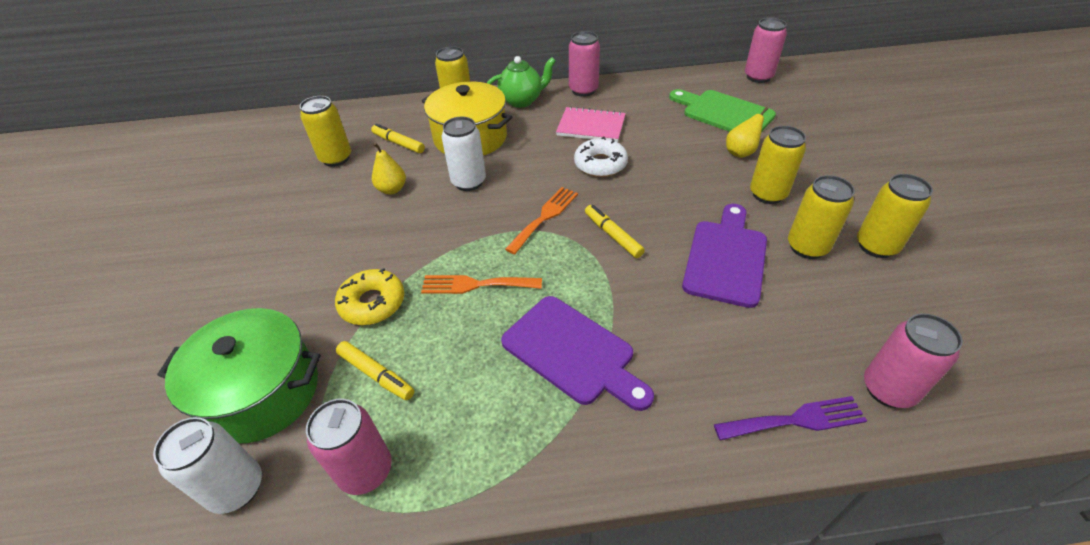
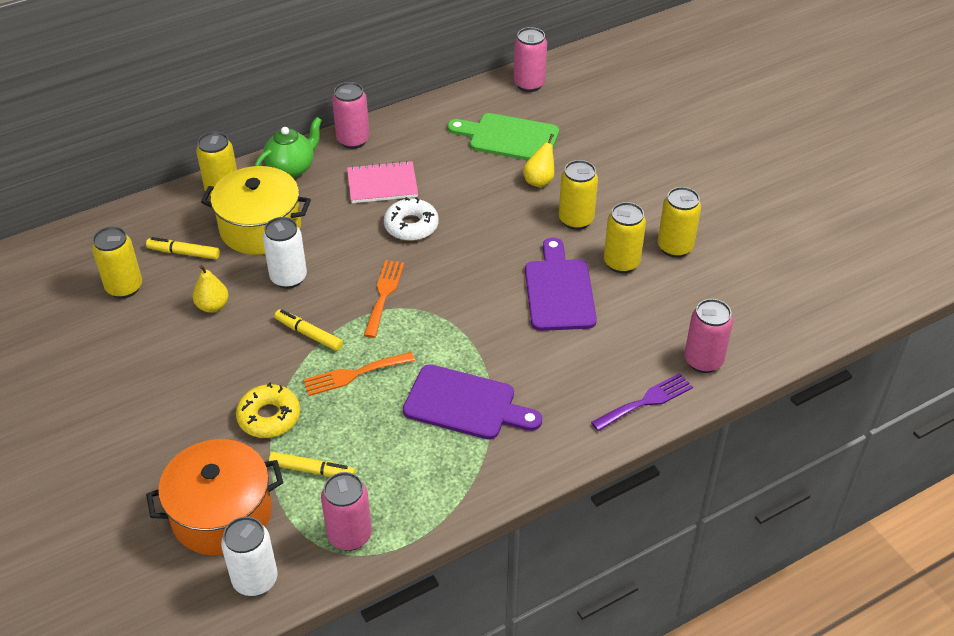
camera: 25 degrees left, 0 degrees up
green pot [157,308,321,443] -> orange pot [146,439,283,555]
yellow marker [585,205,645,258] -> yellow marker moved to [274,309,343,351]

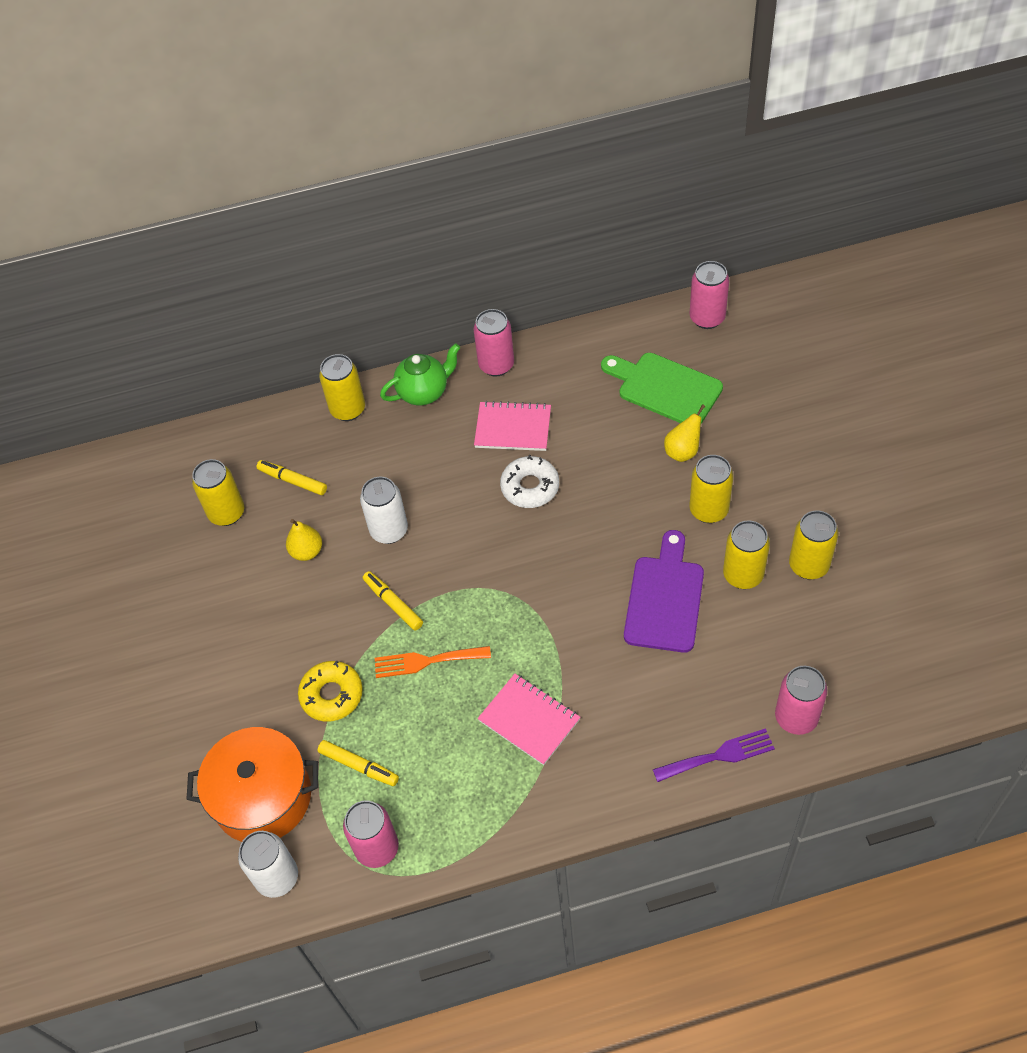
camera: 20 degrees right, 10 degrees up
yellow pot [201,166,311,255] -> none
orange fork [364,260,404,338] -> none
purple cutting board [403,364,542,440] -> pink notebook [478,674,580,765]

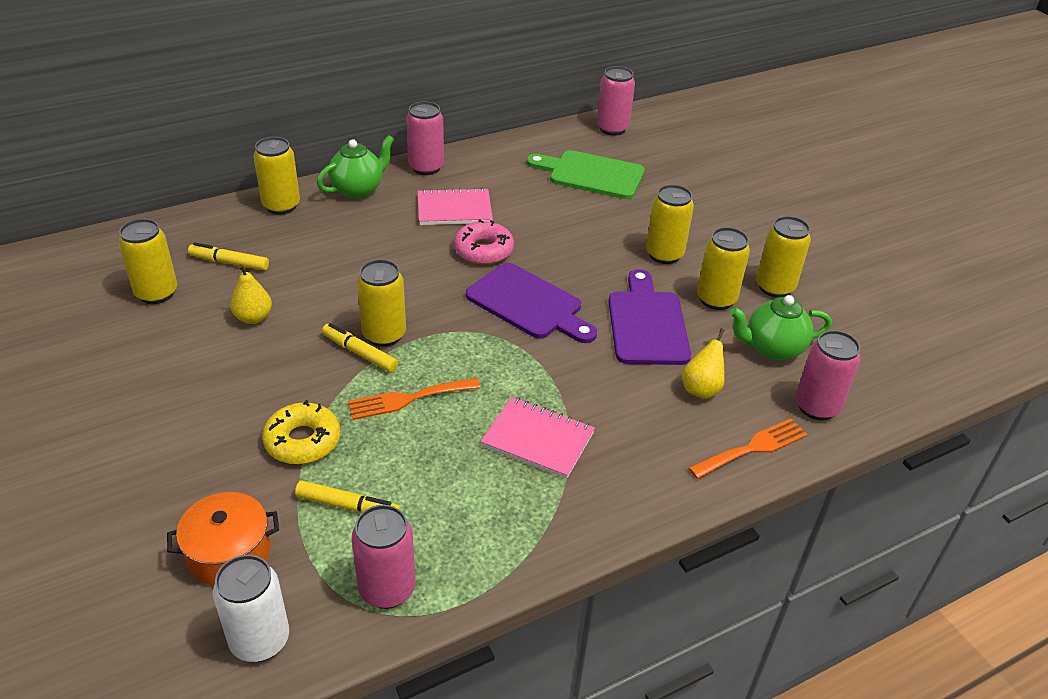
camera: 20 degrees left, 15 degrees down
orange pot [186,727,318,842] -> orange pot [167,492,279,586], size x0.65
white can [360,477,408,544] -> none
white donut [500,455,559,508] -> pink donut [454,219,514,265]
purple fork [653,728,775,782] -> orange fork [688,418,808,479]
yellow pear [664,404,705,462] -> yellow pear moved to [682,328,725,399]
none -> yellow can [357,259,406,347]
none -> purple cutting board [466,263,597,343]
none -> green teapot [730,295,832,360]

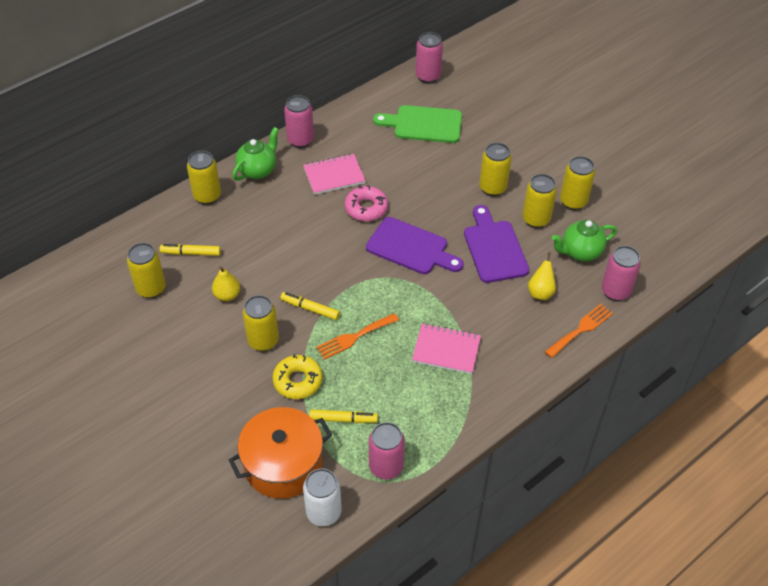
camera: 10 degrees left, 10 degrees up
orange pot [167,492,279,586] -> orange pot [229,407,332,499], size x1.55
yellow can [357,259,406,347] -> yellow can moved to [243,295,279,351]

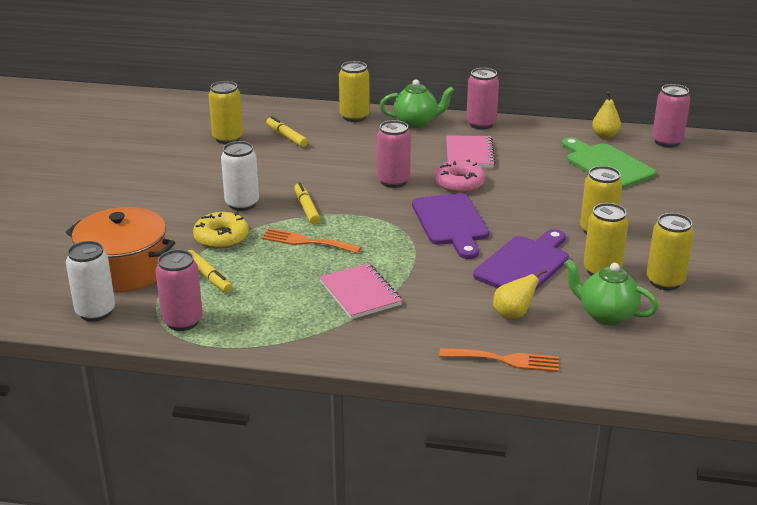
camera: 50 degrees right, 20 degrees down
yellow pear [212,266,240,301] -> yellow pear moved to [592,91,621,139]
yellow can [243,295,279,351] -> white can [221,141,259,211]
pink notebook [303,154,366,195] -> pink notebook turned 60 degrees clockwise [446,135,496,168]
pink can [601,246,641,301] -> pink can moved to [377,120,411,188]

